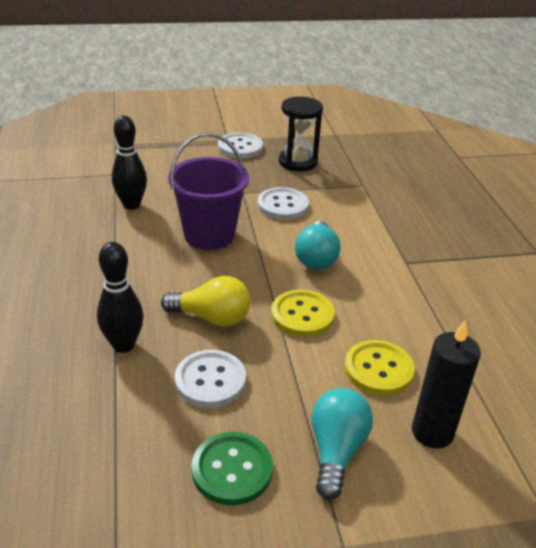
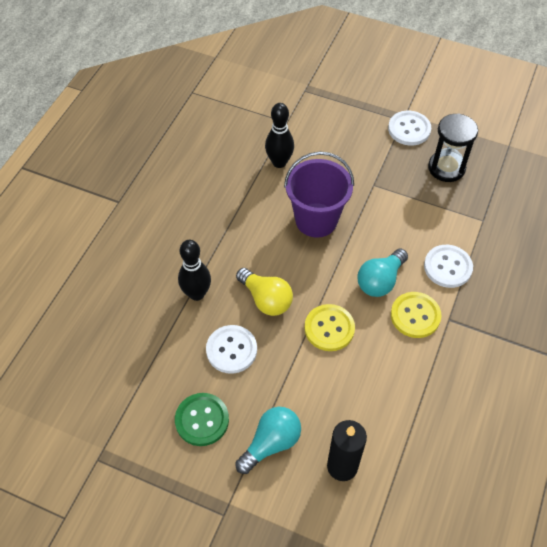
camera: 35 degrees right, 20 degrees up
white button [258,187,309,220] -> white button moved to [424,245,473,288]
yellow button [345,340,415,396] -> yellow button moved to [391,292,441,338]

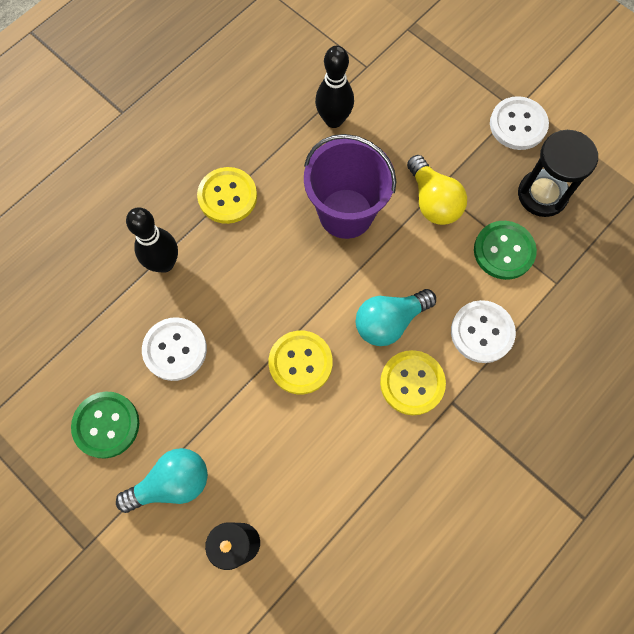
camera: 20 degrees right, 15 degrees up
yellow light bulb [236,268,293,316] -> yellow light bulb moved to [407,155,467,225]
none -> yellow button [197,167,257,224]
none -> green button [474,221,537,280]

